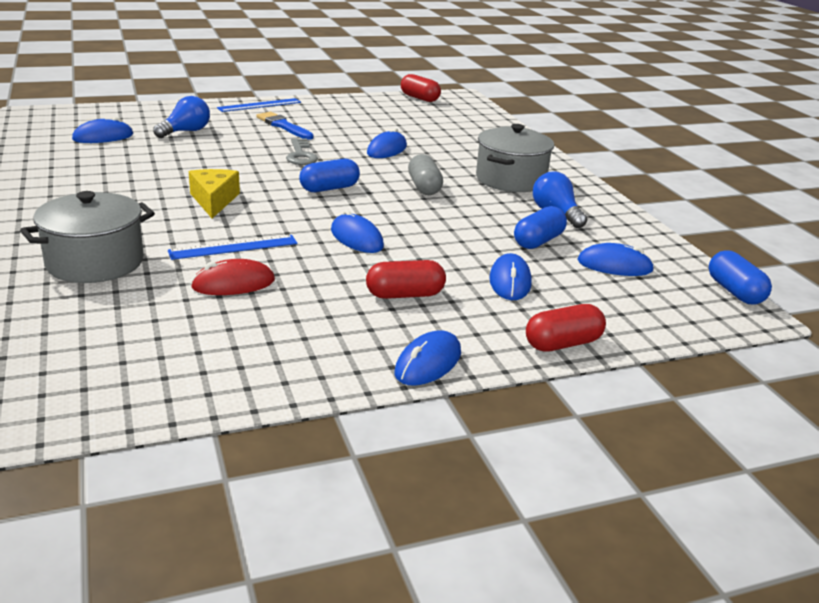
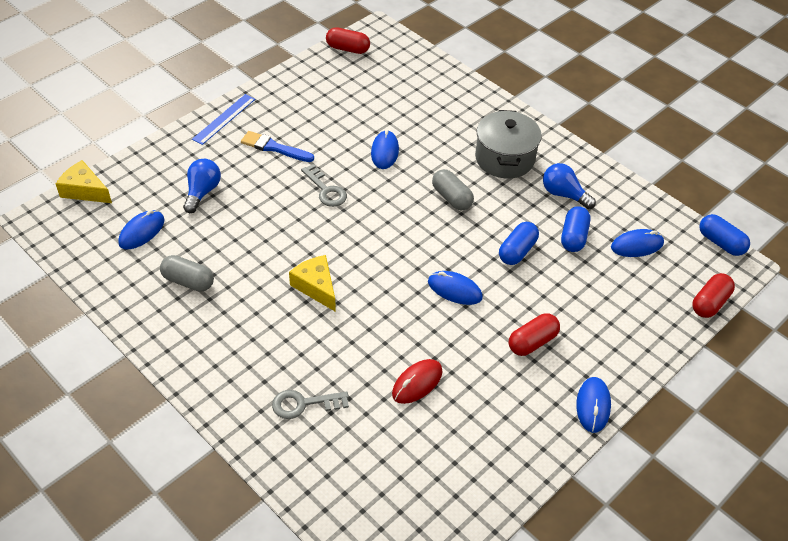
camera: 25 degrees left, 20 degrees up
grey pot [20,191,155,283] -> grey key [272,390,349,419]
blue ruler [168,235,298,260] -> none
blue capsule [299,159,360,192] -> blue capsule moved to [499,222,539,265]
blue mouse [489,253,532,300] -> none
red capsule [526,304,606,352] -> red capsule moved to [692,273,735,318]
none -> yellow cheese [56,160,112,203]
none -> grey capsule [160,255,214,292]

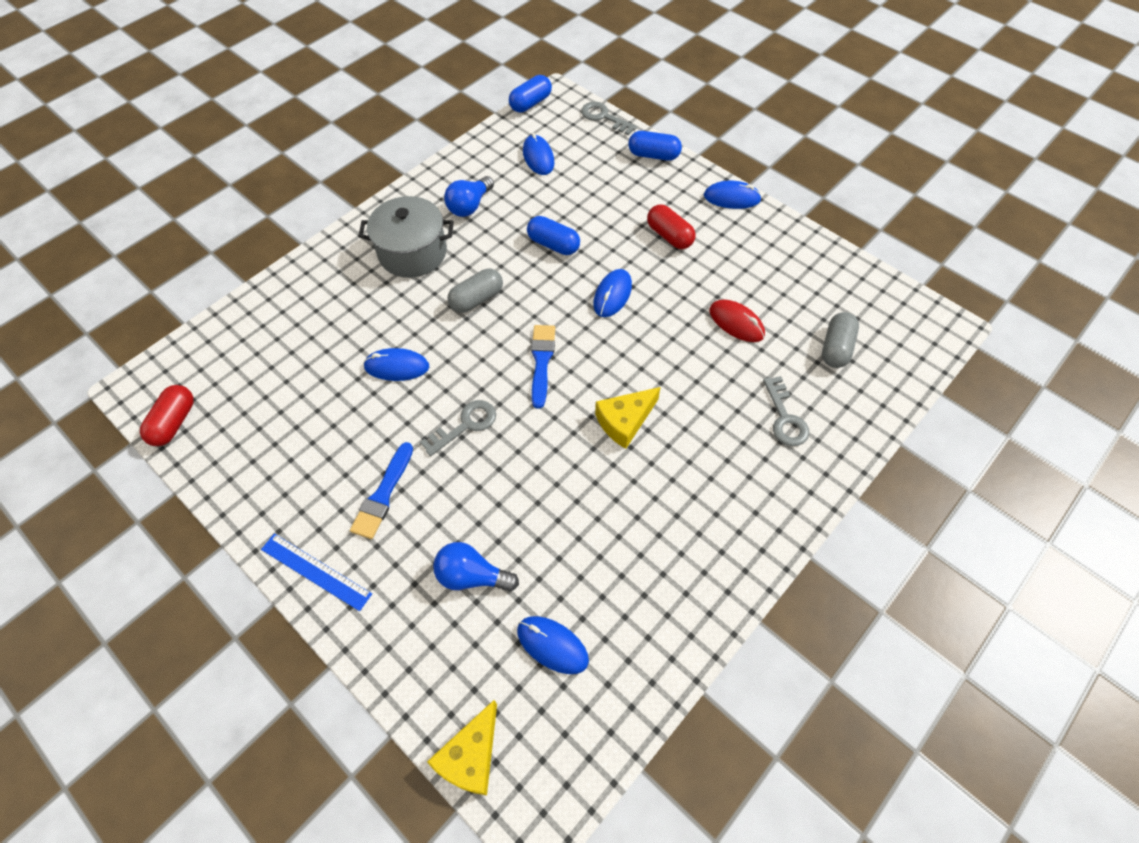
camera: 90 degrees left, 10 degrees up
grey capsule [160,255,214,292] -> grey capsule moved to [822,312,859,368]
blue capsule [561,206,590,252] -> blue capsule moved to [628,131,682,161]
red capsule [692,273,735,318] -> grey key [581,102,637,135]
none -> blue brush [531,325,555,409]

